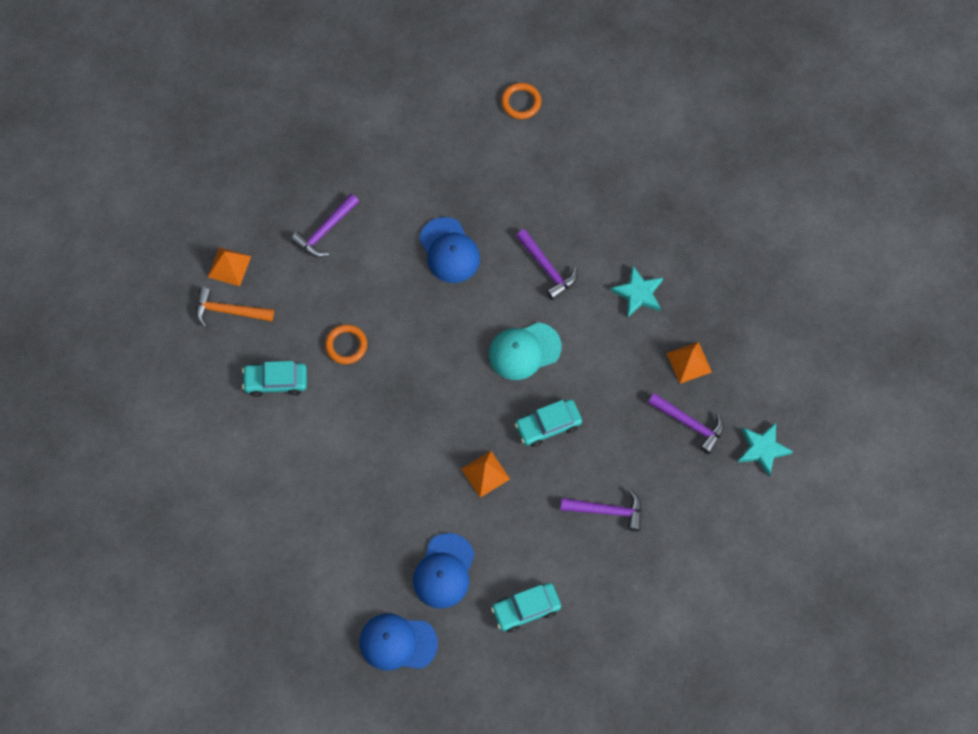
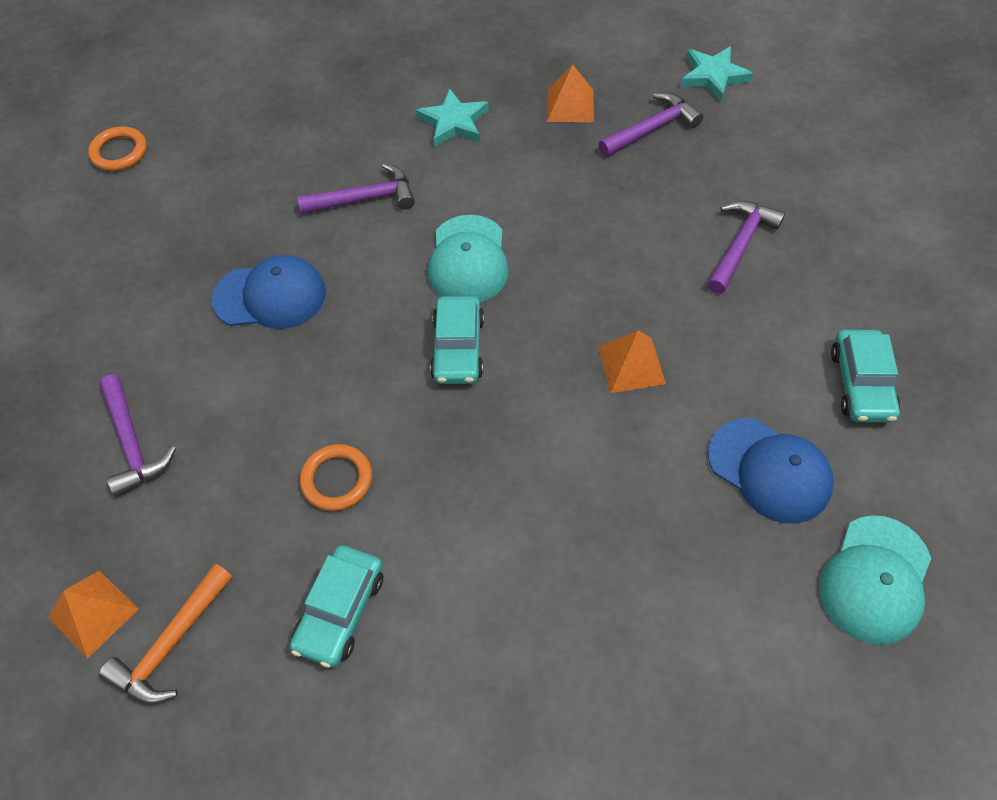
camera: 65 degrees left, 10 degrees down
blue cap [359,613,438,670] -> turquoise cap [819,515,931,645]
turquoise car [515,399,582,447] -> turquoise car moved to [430,296,484,384]

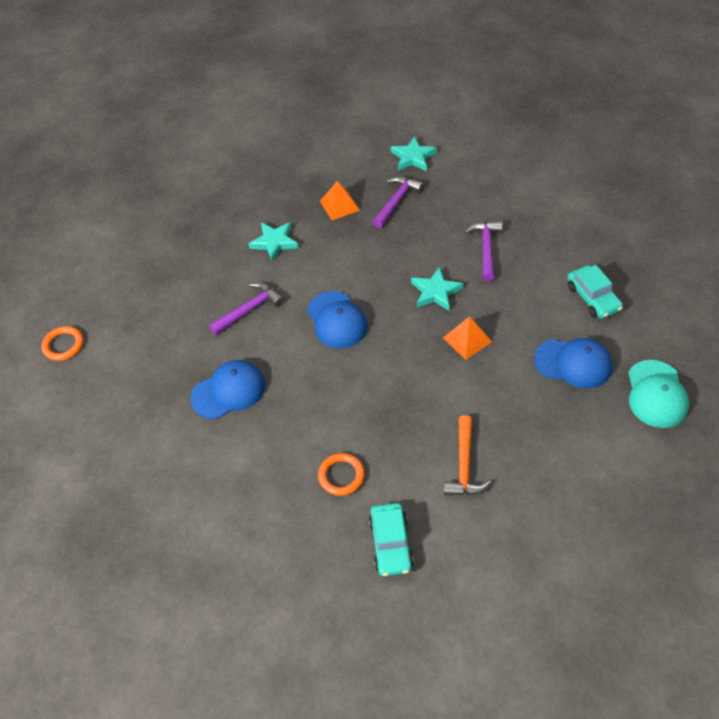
camera: 25 degrees left, 5 degrees down
orange pyramid [48,570,139,659] -> none
purple hammer [99,375,176,497] -> none
orange hammer [99,564,233,705] -> orange hammer moved to [444,415,491,495]
turquoise cap [428,215,509,302] -> blue cap [307,291,368,348]
turquoise car [430,296,484,384] -> none
none -> turquoise star [411,267,463,311]

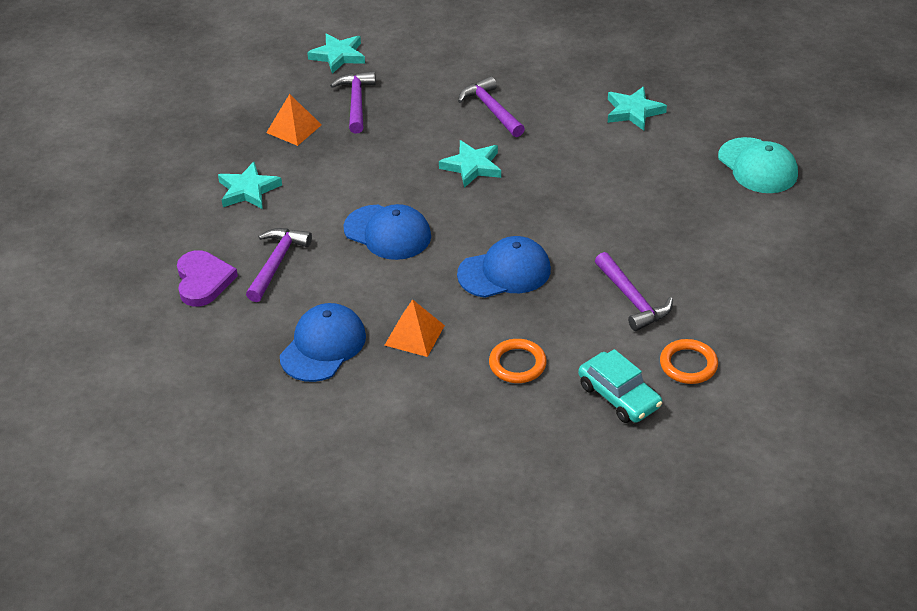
camera: 35 degrees left, 10 degrees down
orange ring [41,326,83,361] -> orange ring moved to [660,339,718,384]
orange pyramid [443,316,492,360] -> orange pyramid moved to [385,299,445,357]
orange hammer [444,415,491,495] -> purple hammer [595,252,673,331]
blue cap [534,338,612,389] -> blue cap moved to [457,236,551,298]
turquoise car [567,265,623,319] -> turquoise star [608,86,667,131]
none -> purple heart [177,250,238,307]

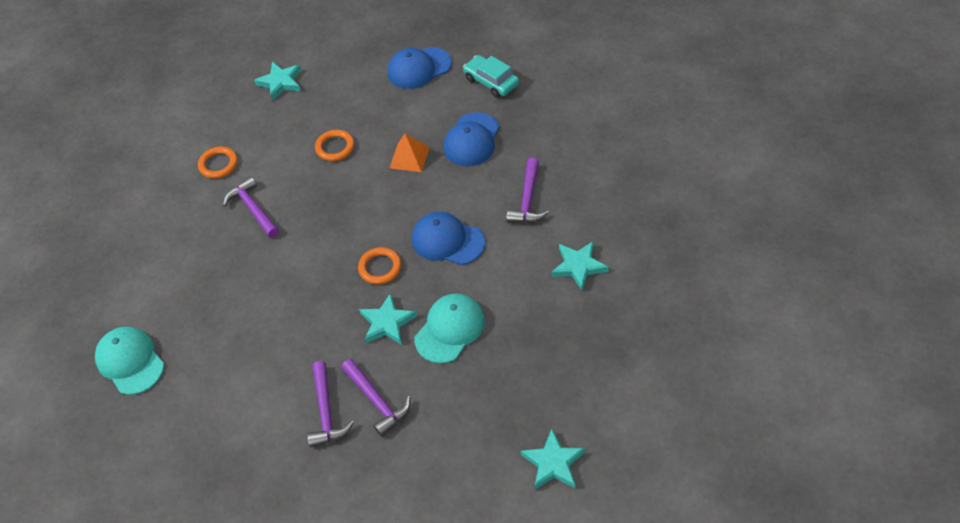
camera: 175 degrees right, 10 degrees up
purple heart [177,250,238,307] -> none
orange pyramid [266,94,322,146] -> none
purple hammer [330,71,376,134] -> purple hammer moved to [307,361,354,447]
blue cap [457,236,551,298] -> blue cap moved to [388,47,452,89]
turquoise car [578,349,662,423] -> turquoise car moved to [463,55,519,98]
turquoise star [608,86,667,131] -> turquoise star moved to [254,62,301,101]
none -> orange ring [358,247,401,284]
none -> turquoise cap [415,293,485,364]

